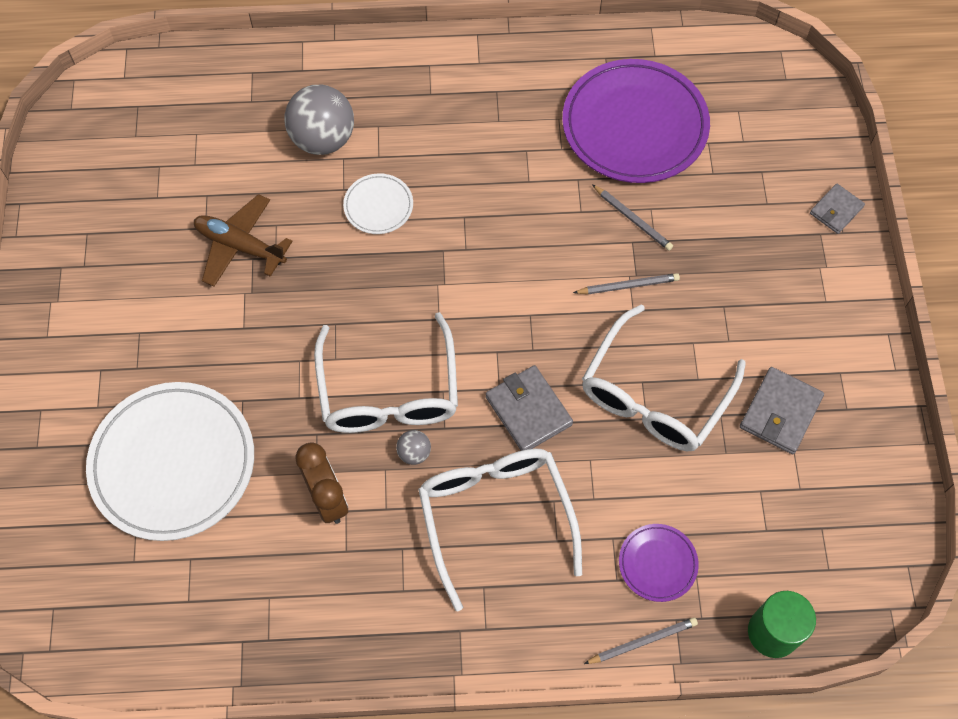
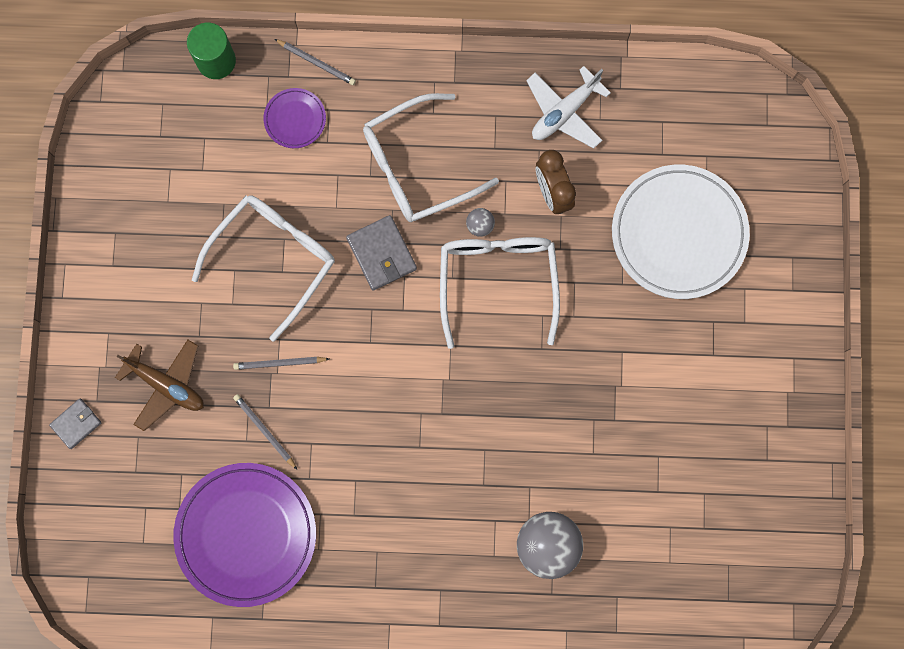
camera: 175 degrees left, 15 degrees up
brown plane [194,194,293,287] -> brown plane moved to [115,340,204,431]
white plate [343,173,413,234] -> none
white glasses [418,449,582,611] -> white glasses turned 75 degrees clockwise [363,93,499,222]
grey pencil [584,617,698,664] -> grey pencil turned 135 degrees counterclockwise [275,39,356,85]
grey wallet [740,367,824,454] -> none
none -> white plane [526,66,611,149]

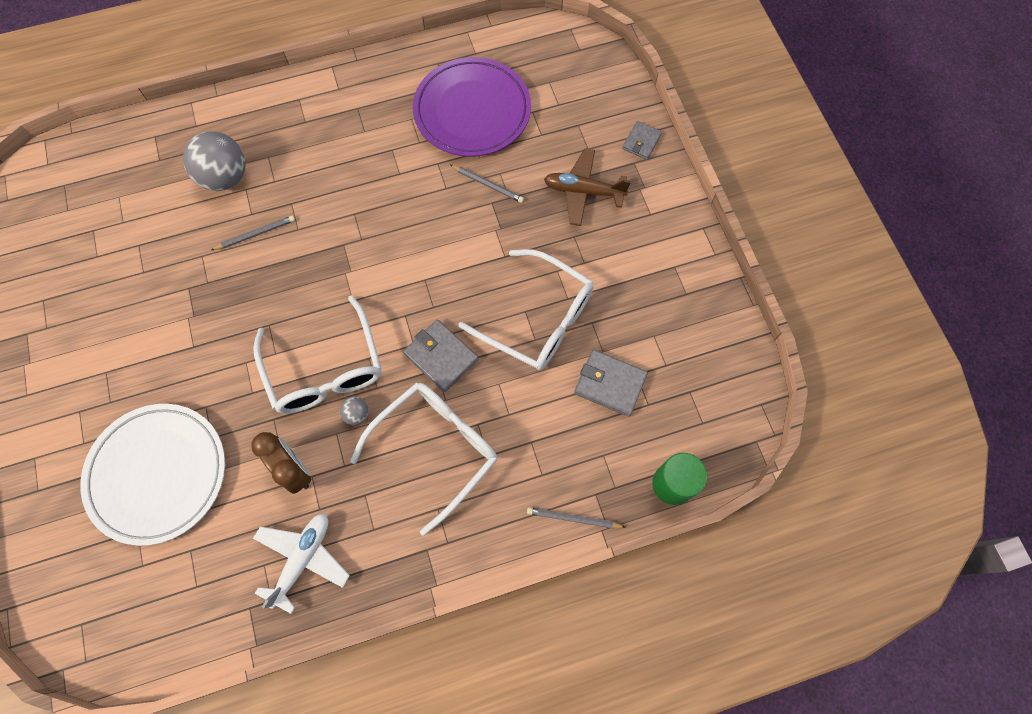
camera: 160 degrees right, 10 degrees down
white glasses [192,195,335,342] -> white glasses turned 75 degrees counterclockwise [458,249,594,371]
grey pencil [233,357,329,370] -> grey pencil moved to [211,215,295,250]
purple plate [263,88,326,148] -> none
none -> grey wallet [574,350,648,417]

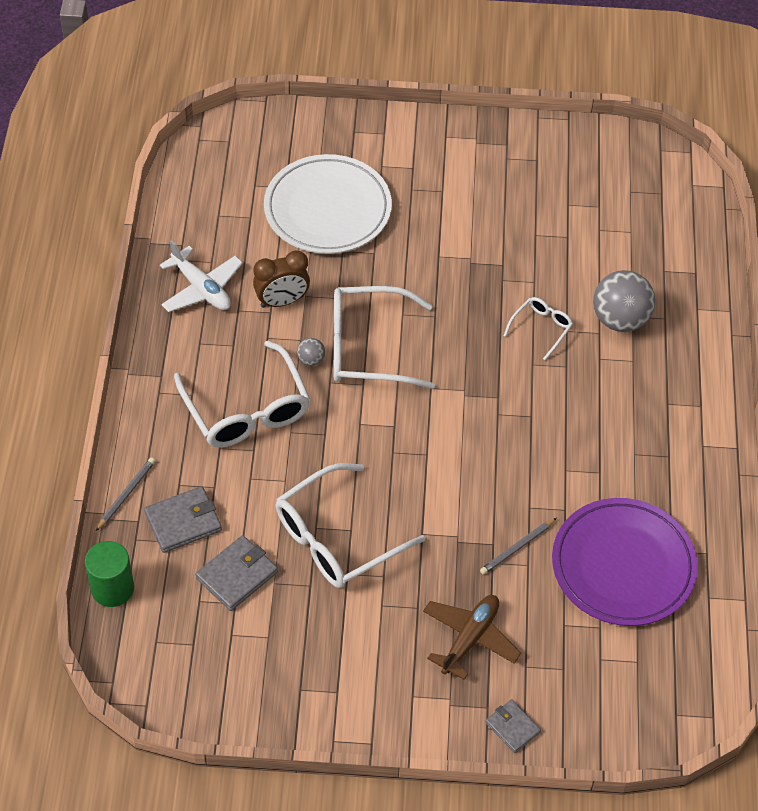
camera: 110 degrees right, 15 degrees down
grey pencil [211,215,295,250] -> white glasses [504,297,573,360]
grey wallet [403,319,478,392] -> grey wallet moved to [144,486,222,553]

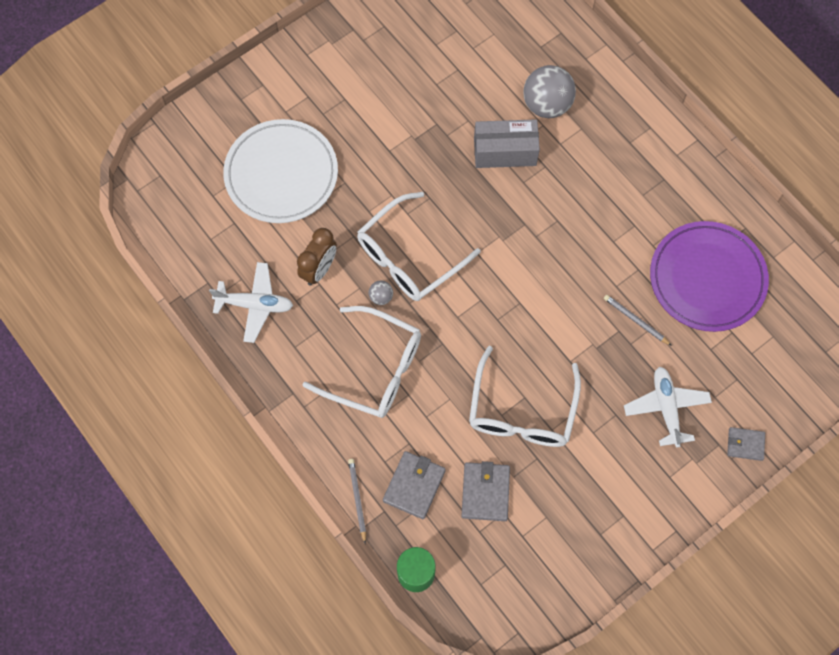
camera: 40 degrees left, 15 degrees up
brown plane [423,595,521,680] -> white plane [624,366,712,448]
grey pencil [480,518,557,575] -> grey pencil turned 120 degrees clockwise [604,295,672,346]
white glasses [504,297,573,360] -> grey box [474,119,540,168]

